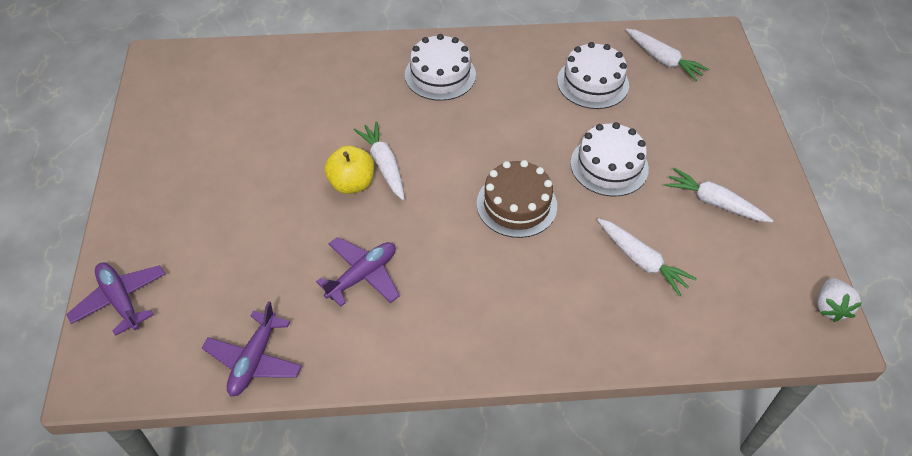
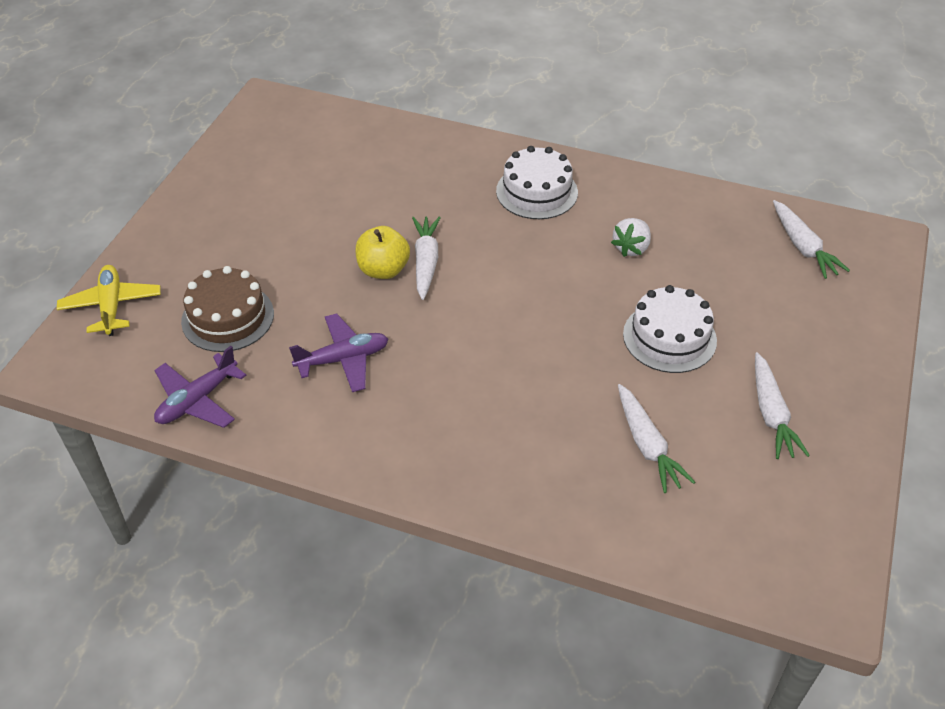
camera: 25 degrees right, 5 degrees down
purple plane [66,262,165,336] -> yellow plane [57,265,161,336]
brown cake [477,160,557,238] -> brown cake moved to [181,266,274,352]
white cake [557,42,629,109] -> none
white carrot [665,168,773,222] -> white carrot turned 150 degrees counterclockwise [755,352,810,459]
white strawberry [817,278,862,322] -> white strawberry moved to [611,218,651,257]

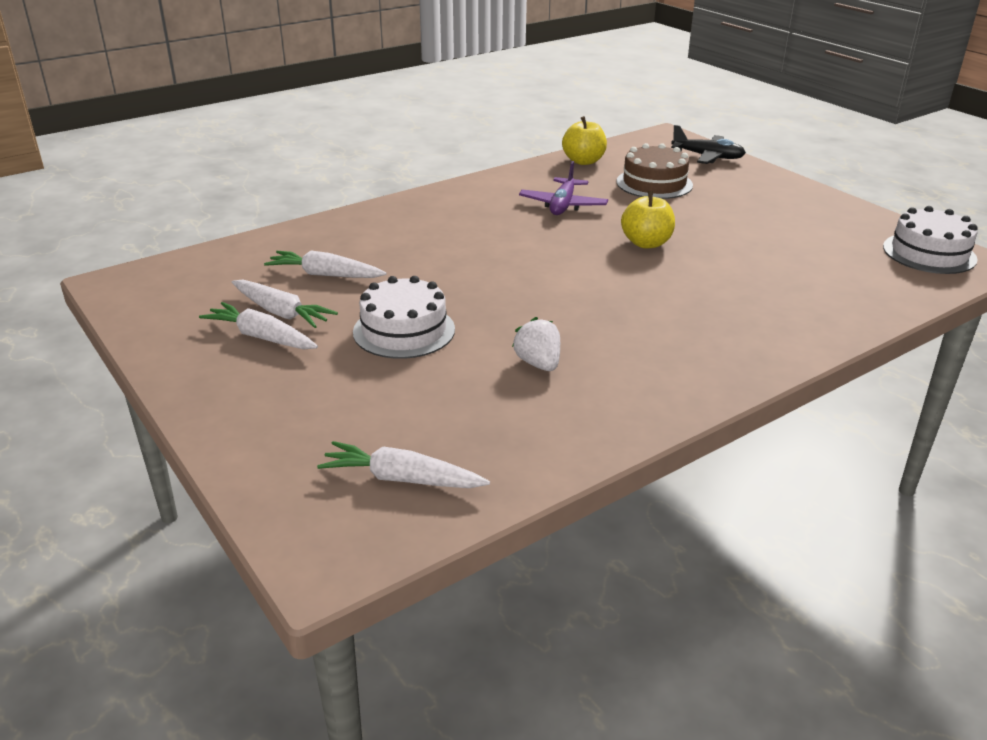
camera: 125 degrees right, 15 degrees down
yellow plane [57,265,161,336] -> black plane [671,125,746,164]
purple plane [154,346,246,428] -> yellow apple [562,116,607,165]
white carrot [412,216,441,300] -> white carrot moved to [232,280,338,328]
white cake [496,146,578,219] -> white cake moved to [883,206,978,274]

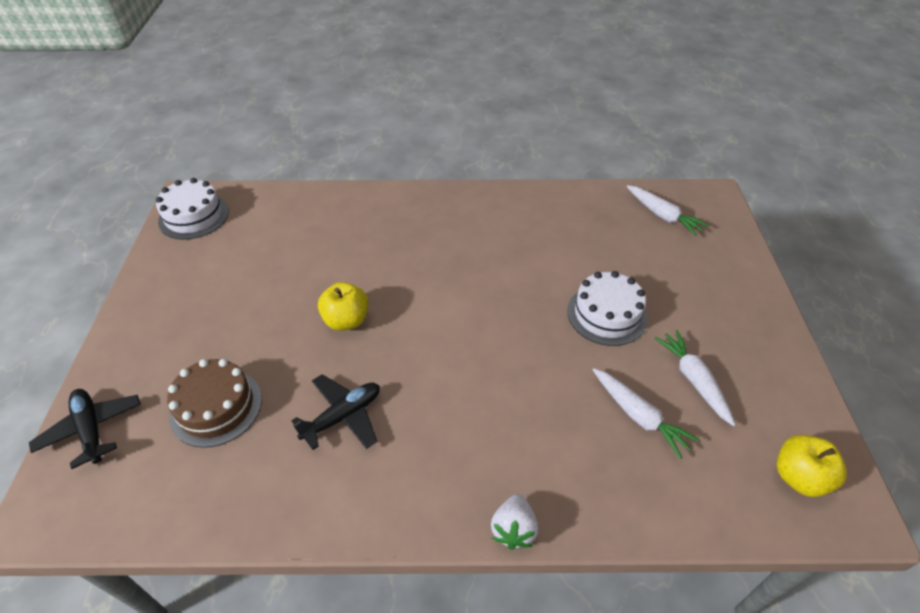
camera: 145 degrees left, 15 degrees up
white carrot [199,302,318,349] -> none
white strawberry [512,317,560,371] -> white strawberry moved to [491,494,538,550]
purple plane [519,161,608,215] -> black plane [292,374,380,450]
yellow apple [562,116,607,165] -> yellow apple moved to [777,435,847,497]

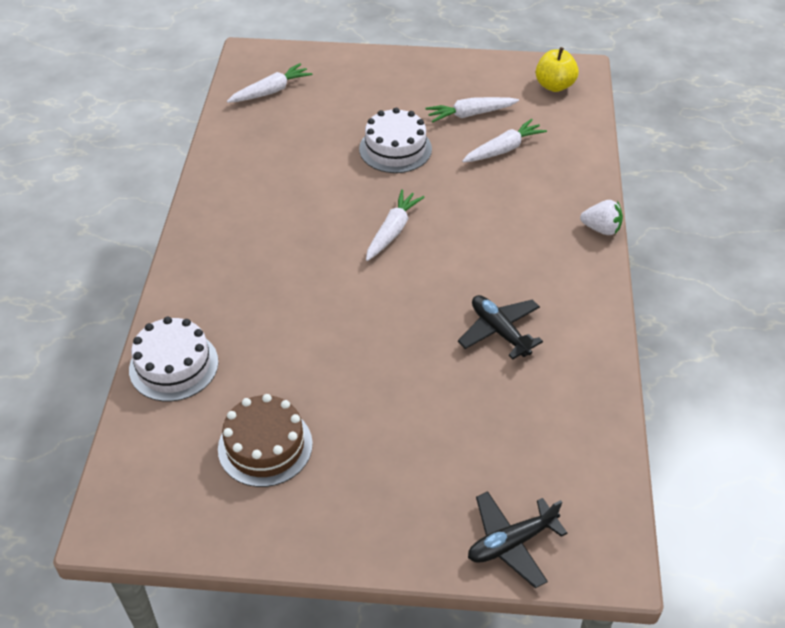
camera: 85 degrees left, 0 degrees up
white cake [156,178,229,240] -> white cake moved to [129,317,219,402]
brown cake [167,359,262,448] -> brown cake moved to [218,394,313,487]
yellow apple [318,282,369,331] -> none
none -> white carrot [366,189,425,261]

